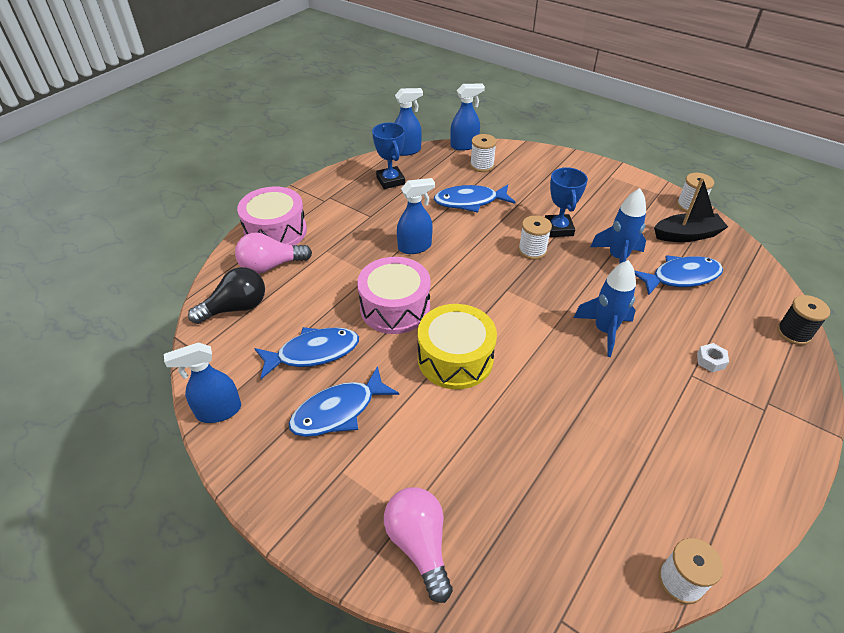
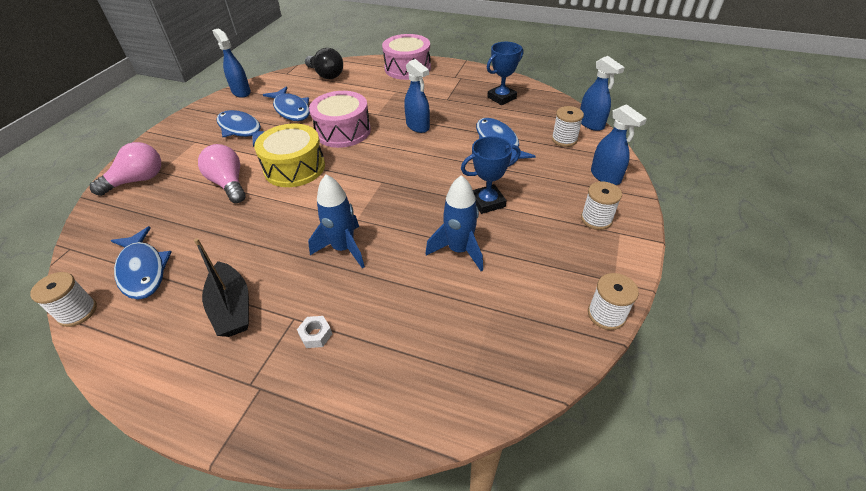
camera: 75 degrees right, 0 degrees up
pink light bulb [235,232,312,274] -> pink light bulb moved to [198,144,246,203]
blue spray bottle [395,88,423,156] -> blue spray bottle moved to [591,104,647,185]
white spool [518,215,552,260] -> white spool moved to [581,182,622,230]
blue fish [634,255,723,295] -> blue fish moved to [110,226,172,299]
black boat [654,177,728,242] -> black boat moved to [194,238,249,337]
black spool [777,295,830,345] -> none

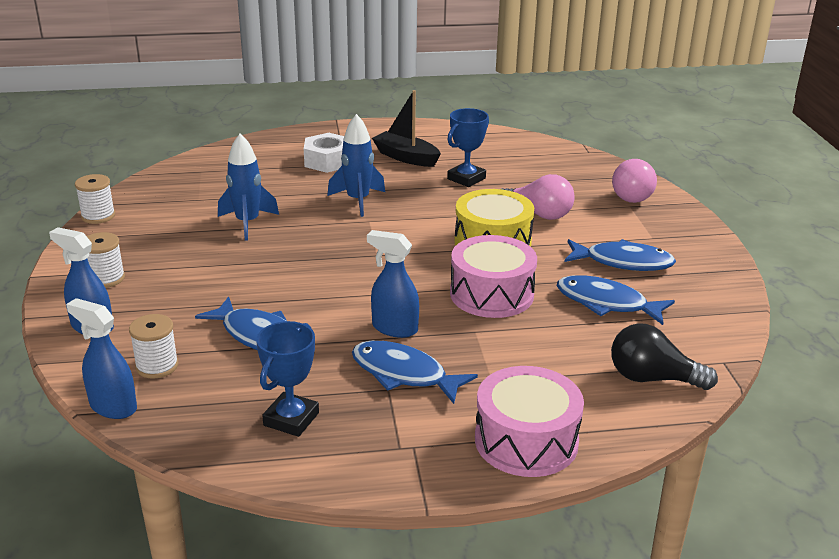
camera: 150 degrees right, 15 degrees down
white spool [30,272,97,327] -> none
blue fish [110,226,172,299] -> blue fish moved to [352,340,478,404]
blue spray bottle [212,28,251,98] -> none
white nut [297,316,332,348] -> white nut [304,133,344,173], size x2.04
blue trophy [461,136,521,214] -> blue trophy moved to [447,108,489,187]

